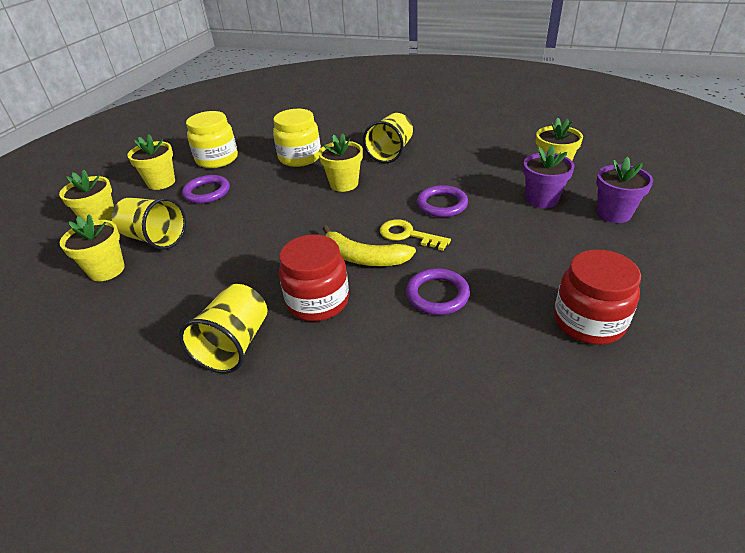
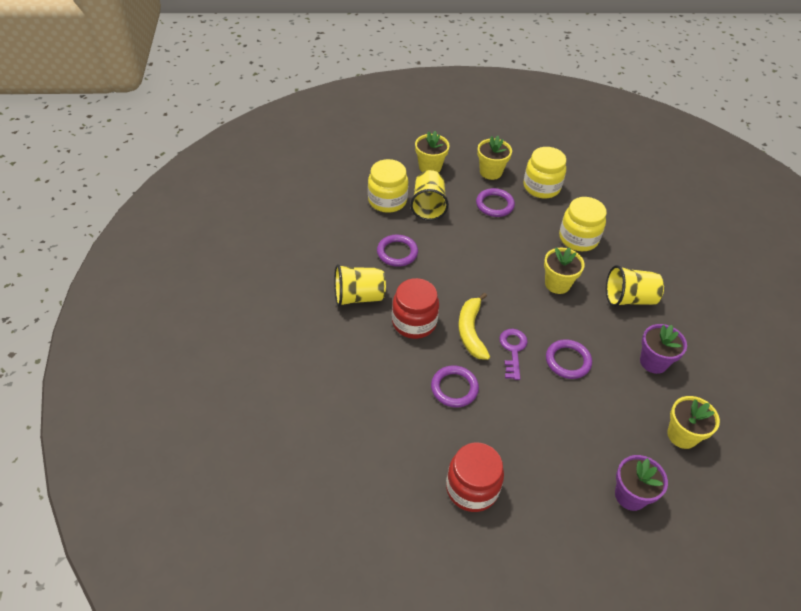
camera: 60 degrees right, 10 degrees up
yellow flower pot [60,214,125,281] -> yellow jar [368,159,408,213]
yellow key [380,220,451,251] -> purple key [499,329,528,380]
purple flower pot [523,145,575,208] -> purple flower pot moved to [640,324,687,374]
none -> purple ring [377,235,418,267]

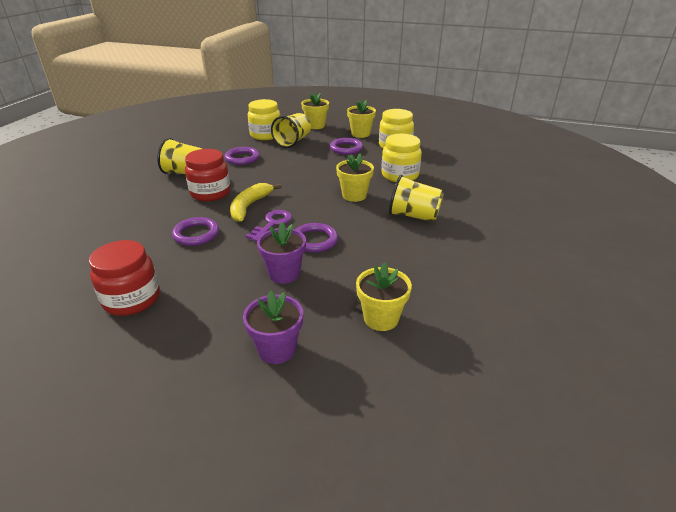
camera: 25 degrees right, 15 degrees down
purple flower pot [640,324,687,374] -> purple flower pot moved to [257,222,306,284]

